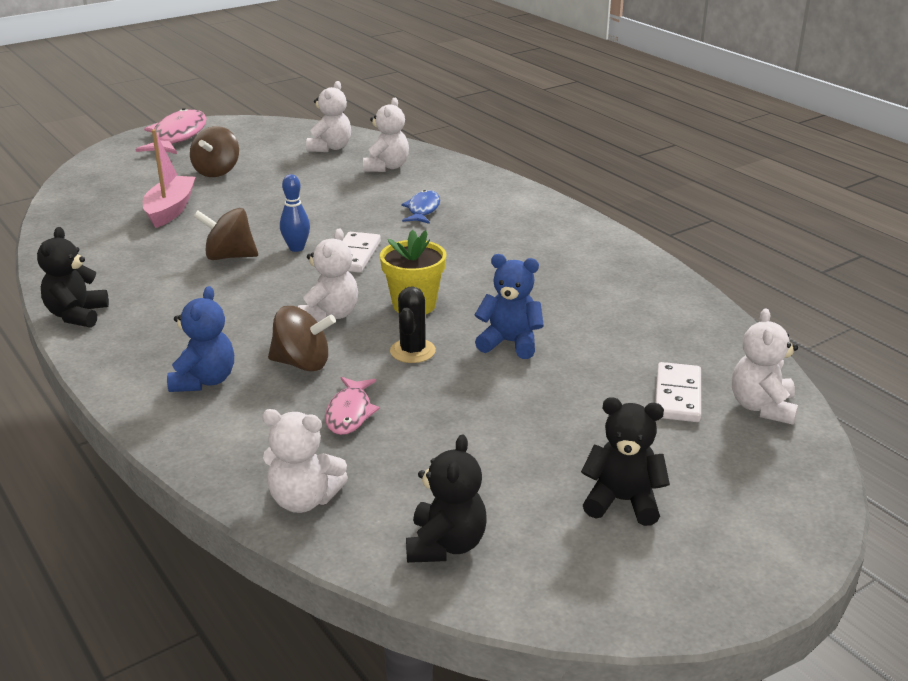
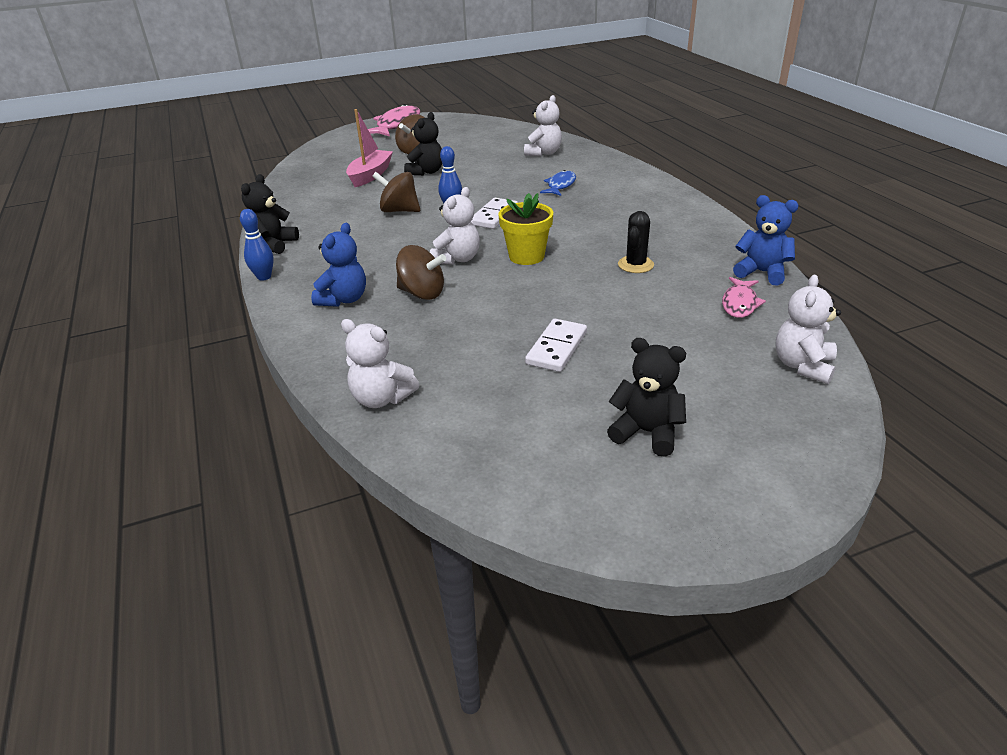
camera: 15 degrees right, 5 degrees up
white teddy bear [306,81,351,152] -> none
pink fish [325,377,380,435] -> pink fish moved to [722,277,766,318]
black cactus [390,286,436,363] -> black cactus moved to [618,211,654,273]
black teddy bear [406,434,487,563] -> black teddy bear moved to [404,112,442,176]
blue teddy bear [475,254,544,359] -> blue teddy bear moved to [733,195,799,286]
white domino [655,362,701,422] -> white domino moved to [525,319,587,372]
none -> blue bowling pin [240,209,274,281]

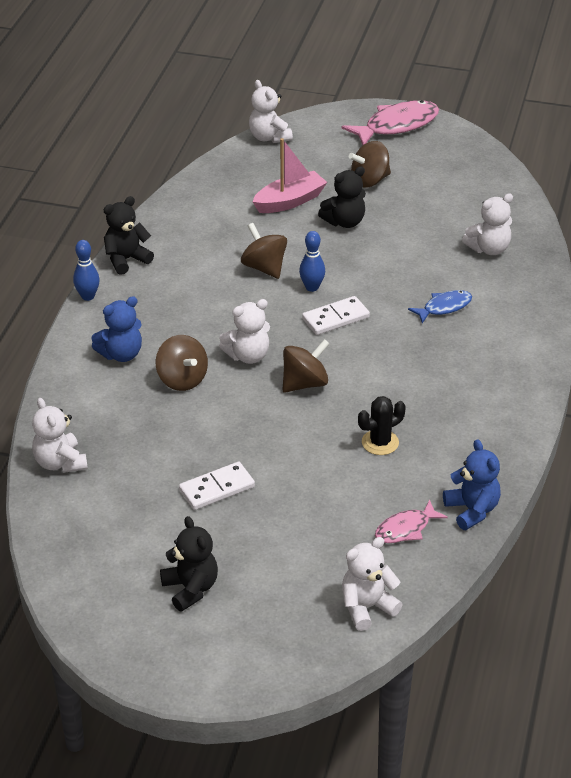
camera: 35 degrees right, 5 degrees up
yellow flower pot [498,193,553,265] -> brown spinning top [283,339,330,393]
none -> white teddy bear [249,80,293,143]

